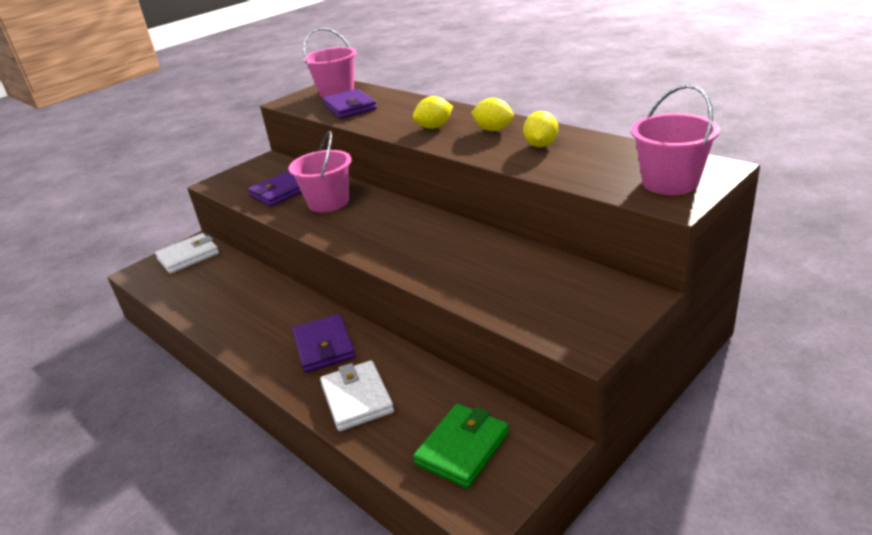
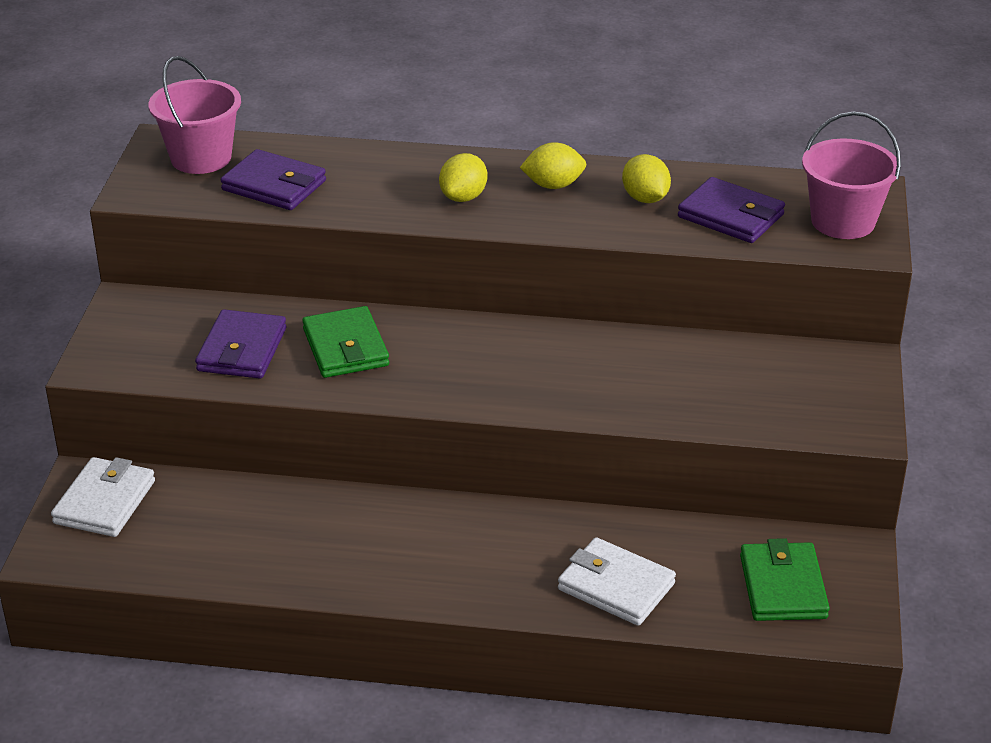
camera: 40 degrees left, 5 degrees up
pink bucket [289,131,351,213] -> green wallet [302,306,389,378]
purple wallet [292,314,356,373] -> purple wallet moved to [678,177,785,243]

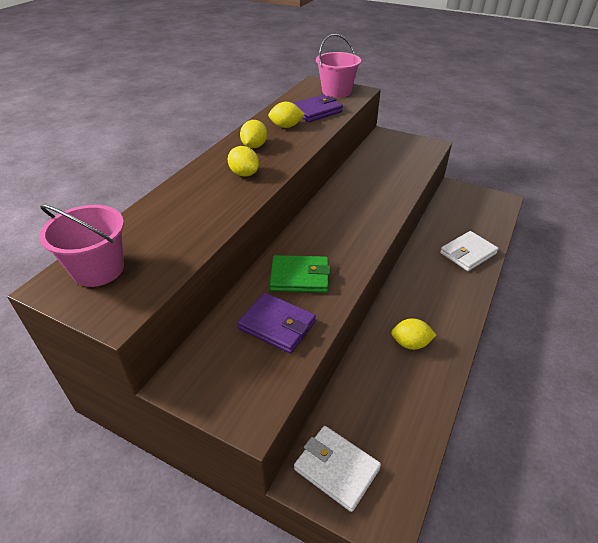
camera: 70 degrees left, 5 degrees up
purple wallet [221,149,326,210] -> none
green wallet [740,538,830,621] -> none
none -> yellow lemon [391,318,436,350]

